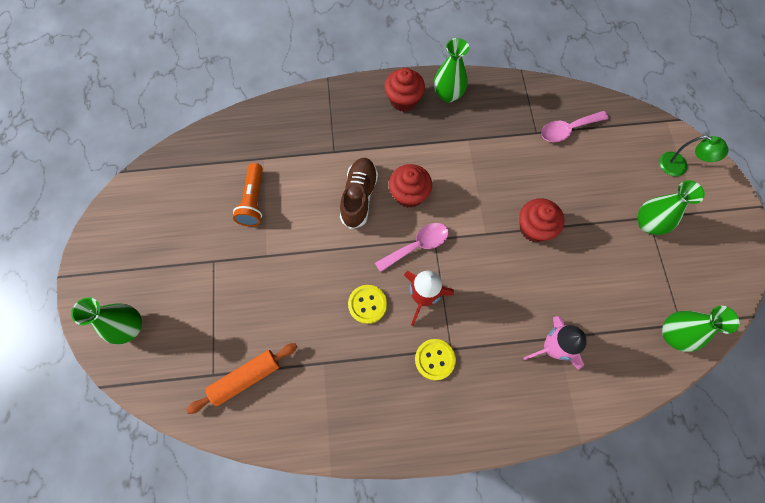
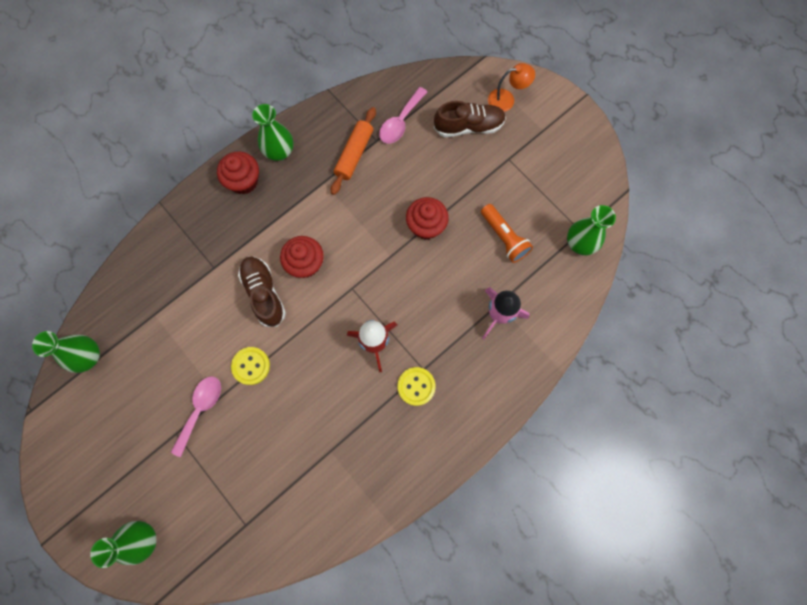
camera: 35 degrees left, 5 degrees up
orange rolling pin [186,343,297,414] -> orange rolling pin moved to [331,107,376,195]
orange flashlight [233,163,263,226] -> orange flashlight moved to [481,204,533,263]
yellow button [348,285,387,324] -> yellow button moved to [231,347,270,385]
pink spoon [375,223,449,272] -> pink spoon moved to [171,376,221,457]
green vase [638,180,705,235] -> green vase moved to [32,331,100,373]
green lamp [659,136,729,176] -> orange lamp [488,63,535,112]
none -> brown shoe [434,101,506,137]

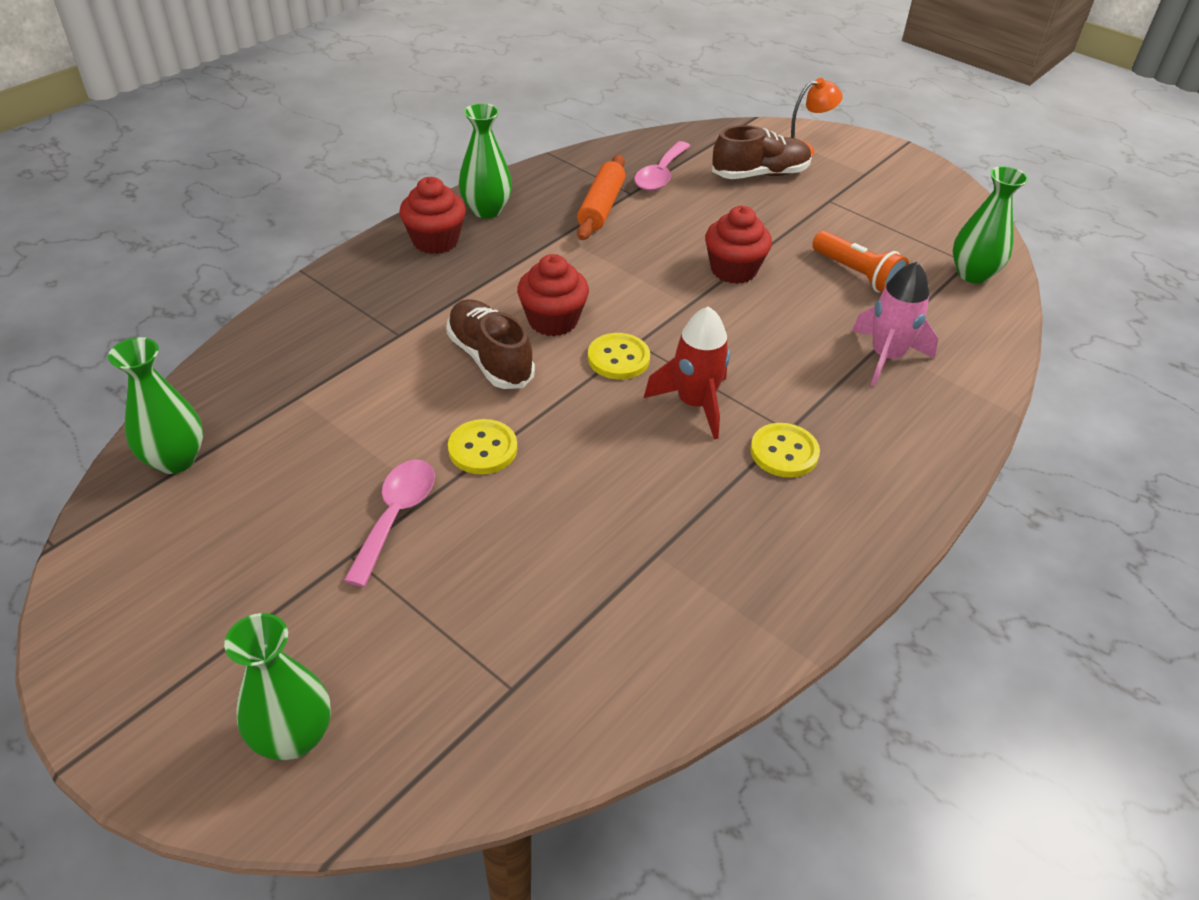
camera: 10 degrees left, 30 degrees down
none -> yellow button [588,333,650,379]

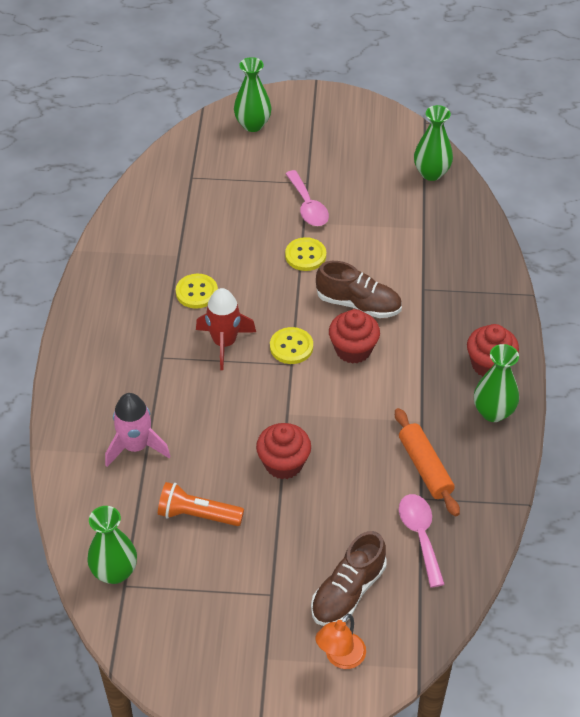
camera: 145 degrees right, 5 degrees up
yellow button [750,423,820,478] -> yellow button moved to [176,274,218,309]

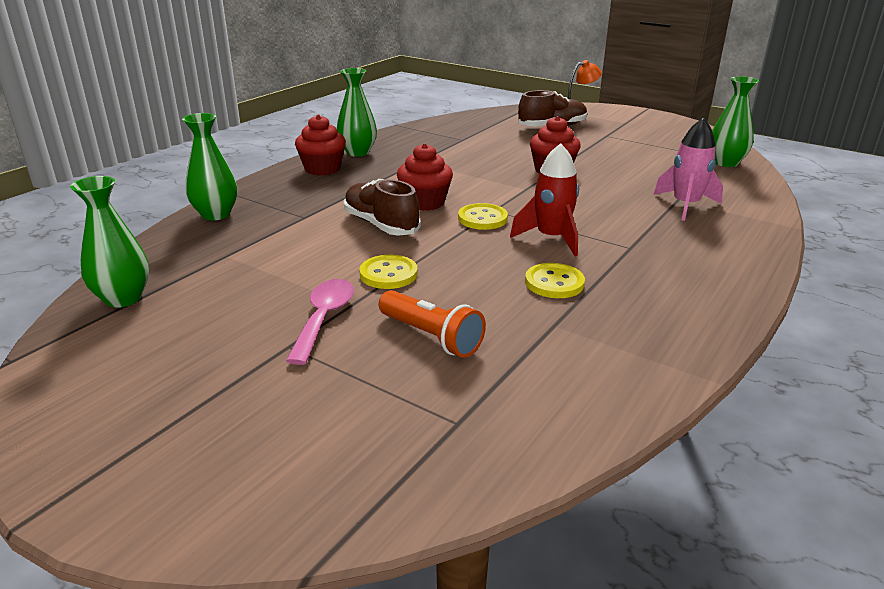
camera: 150 degrees left, 20 degrees down
orange flashlight [158,482,244,526] -> orange flashlight moved to [379,290,486,358]
green vase [234,57,271,132] -> green vase moved to [182,113,237,221]
orange rolling pin [395,408,460,516] -> none
pink spoon [399,494,445,588] -> none

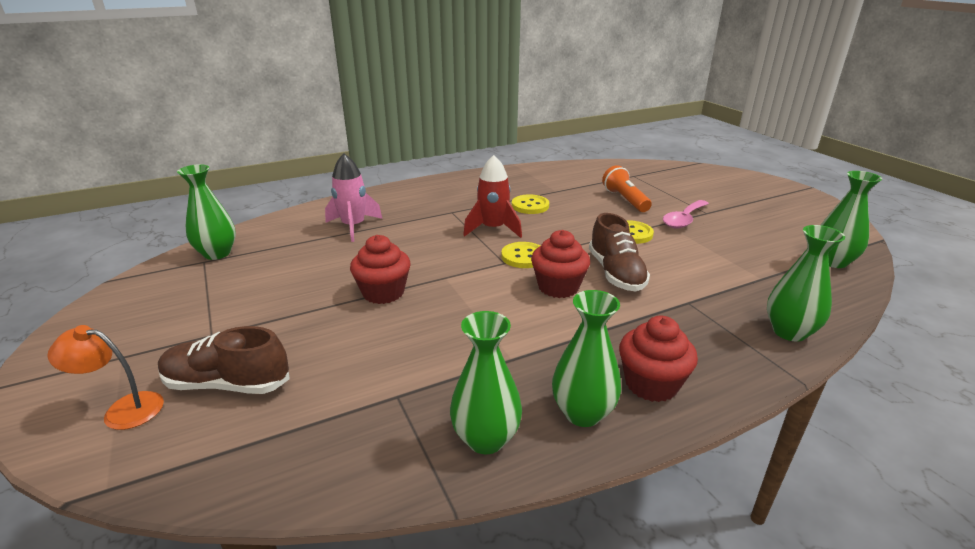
camera: 150 degrees left, 0 degrees up
none -> green vase [450,311,522,454]

